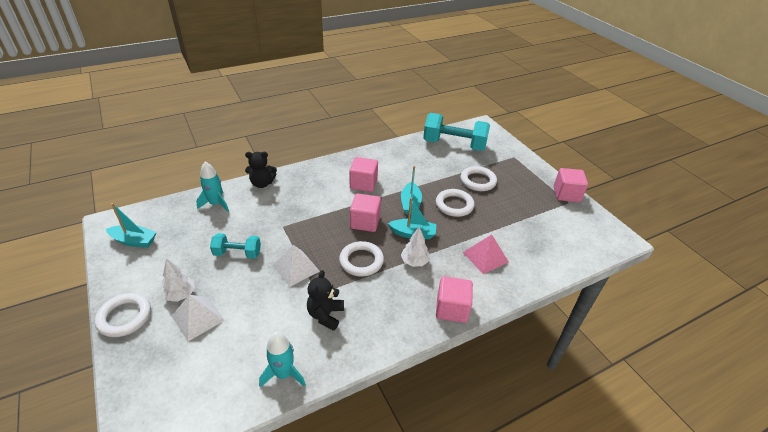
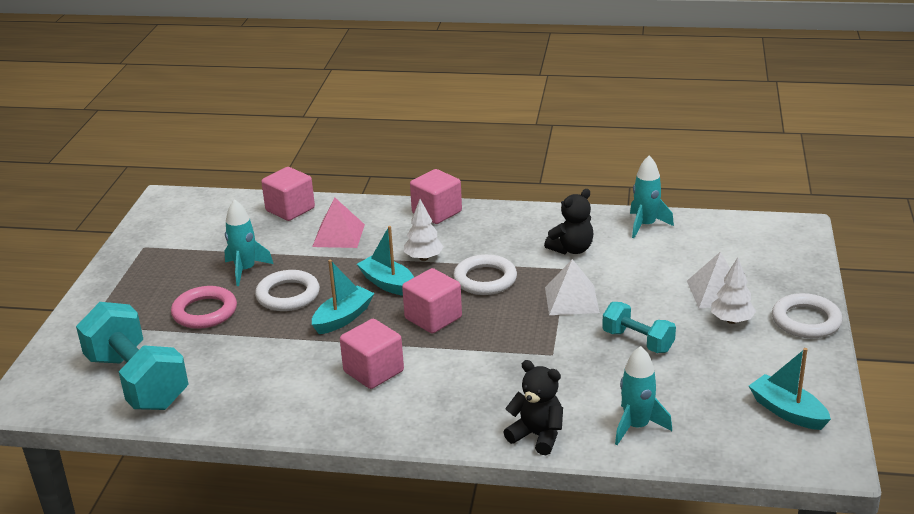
camera: 140 degrees left, 10 degrees down
white ring [461,166,497,191] -> pink ring [171,286,237,329]
pink cube [554,168,588,202] -> pink cube moved to [261,167,315,221]
none -> turquoise rocket [224,199,273,286]

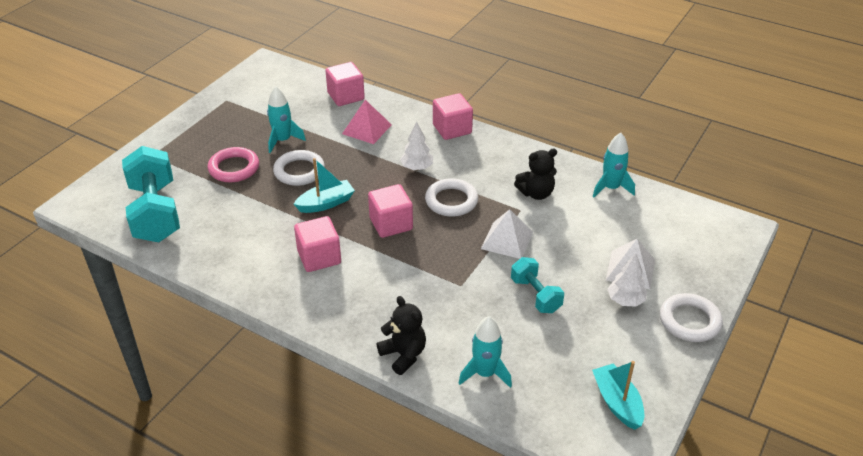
camera: 20 degrees right, 10 degrees up
turquoise boat [357,226,414,296] -> none

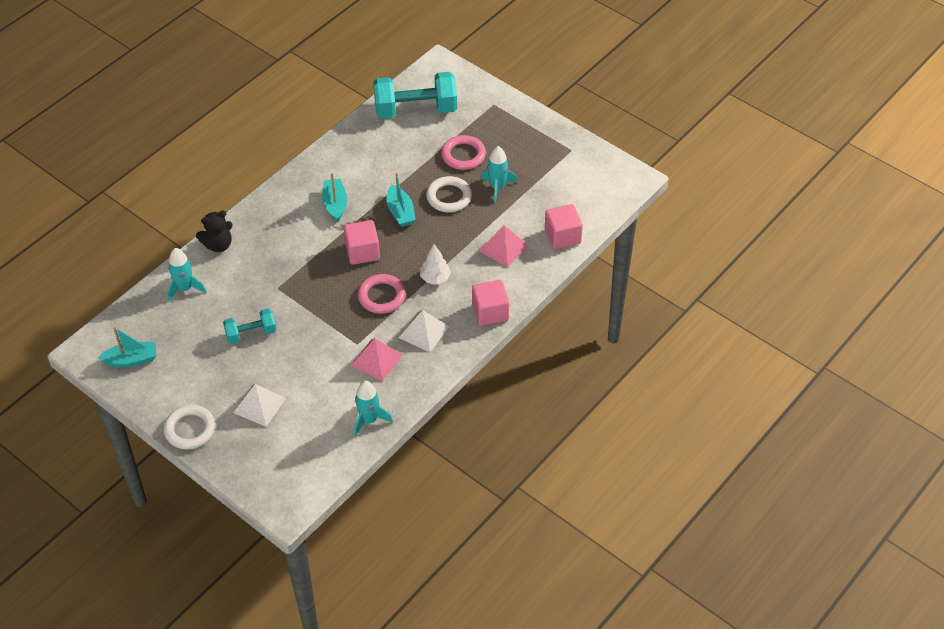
camera: 100 degrees right, 10 degrees up
pink cube [294,216,341,272] -> turquoise boat [322,174,347,222]
white ring [425,178,478,217] -> pink ring [358,274,406,314]
white pyramid [481,209,533,259] -> white pyramid moved to [399,310,449,352]
black teddy bear [514,149,557,200] -> pink pyramid [351,338,402,381]
white tree [608,253,647,307] -> none

